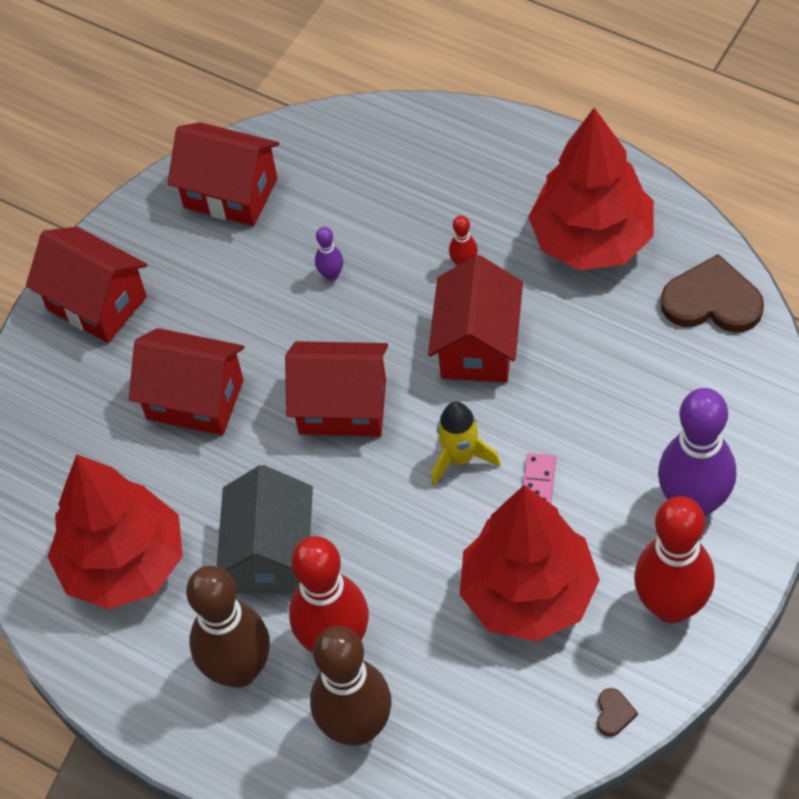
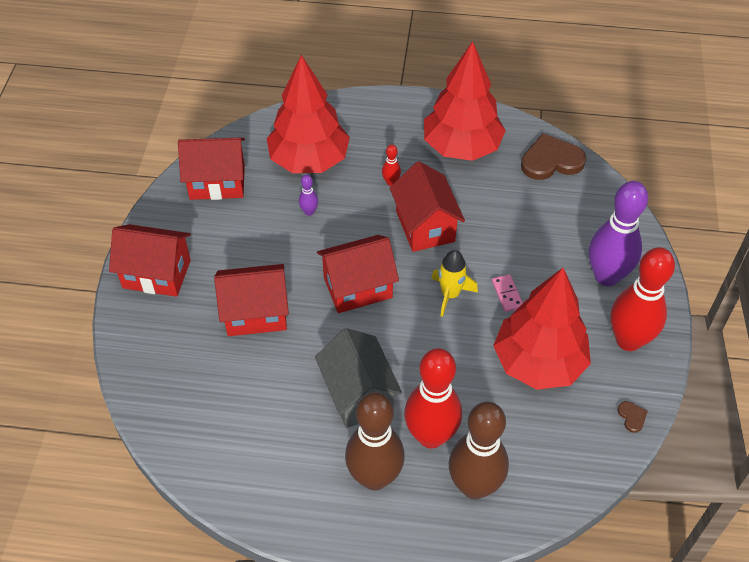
camera: 30 degrees left, 5 degrees down
red tree [48,455,183,609] -> red tree moved to [267,55,350,173]

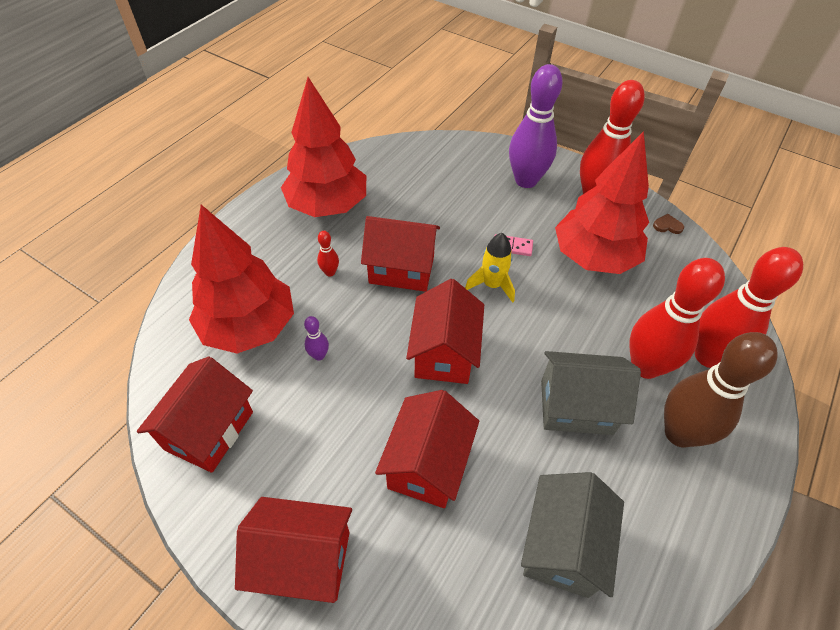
camera: 65 degrees left, 0 degrees up
red house [109,224,191,297] -> red house turned 60 degrees clockwise [235,497,352,603]
brown bowling pin [449,402,509,499] -> red bowling pin [695,247,803,368]
brown heart [521,133,586,180] -> none
none -> grey house [521,472,624,598]

